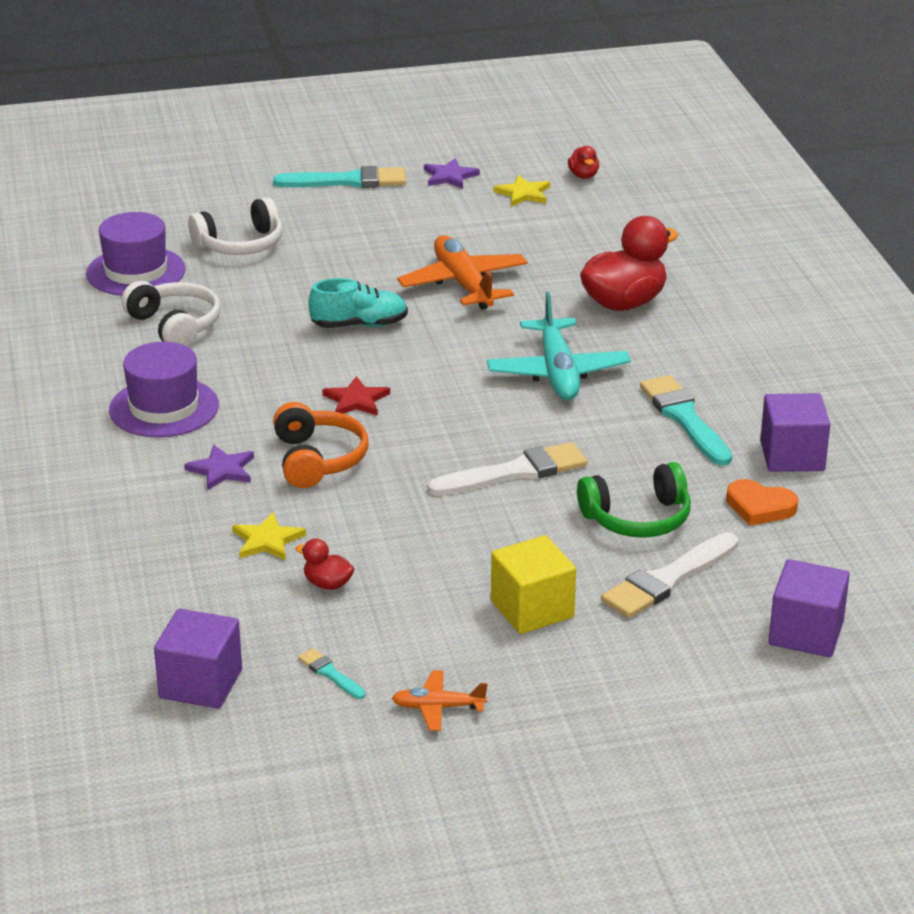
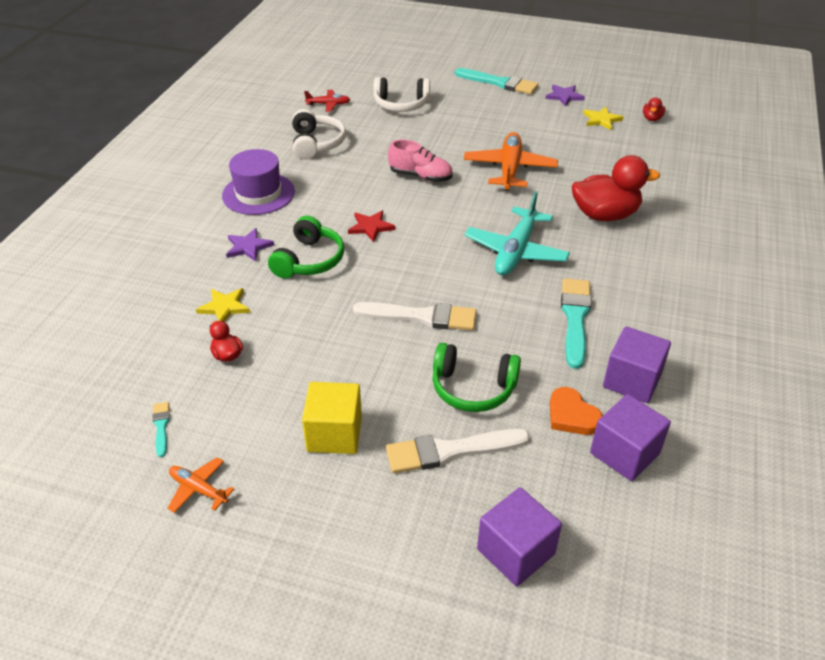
camera: 30 degrees right, 10 degrees up
purple hat [86,212,186,296] -> red plane [304,90,350,112]
purple cube [154,609,242,709] -> purple cube moved to [590,394,671,481]
orange headphones [273,402,368,488] -> green headphones [268,216,344,279]
turquoise shoe [309,278,408,328] -> pink shoe [388,140,453,182]

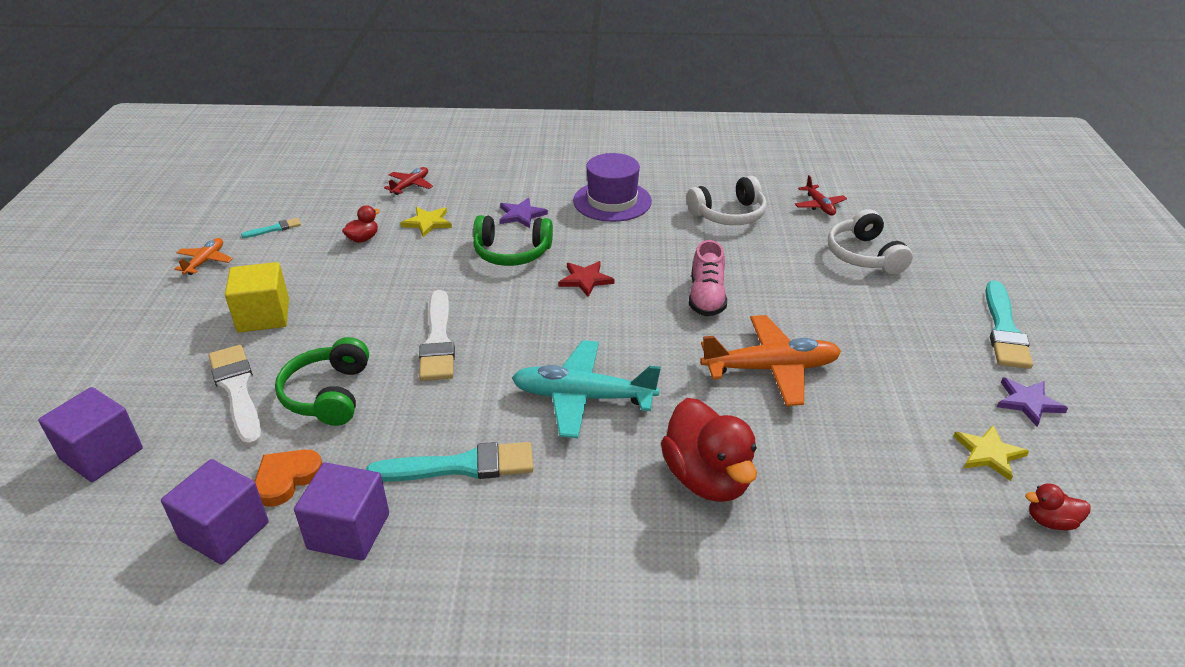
camera: 75 degrees right, 5 degrees down
none -> red plane [384,167,433,195]

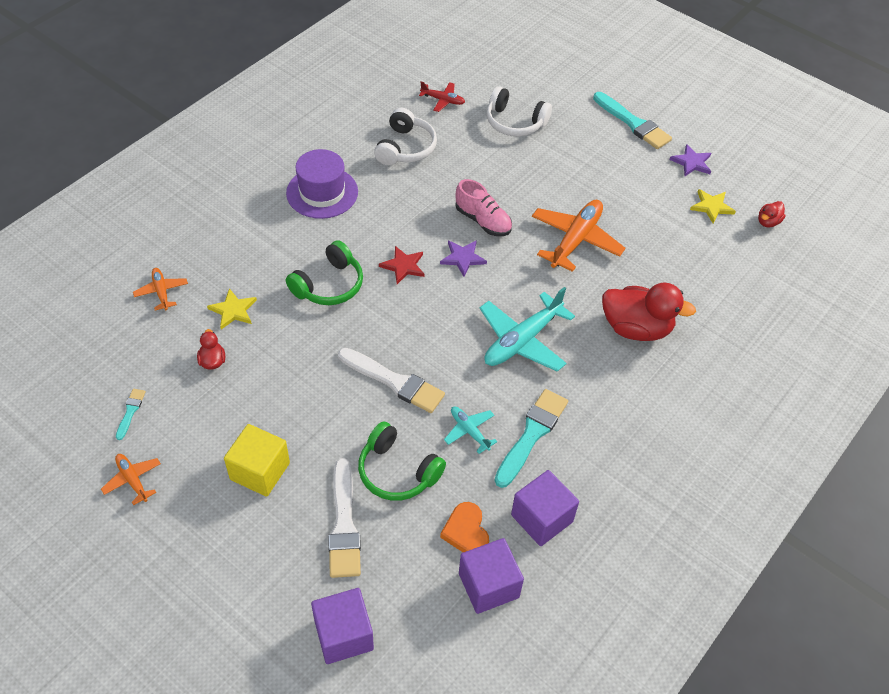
camera: 55 degrees left, 15 degrees up
white brush [209,345,262,447] -> white brush turned 105 degrees counterclockwise [328,458,361,578]
red plane [384,167,433,195] -> orange plane [133,268,188,310]
purple star [499,198,548,228] -> purple star moved to [440,240,487,276]
none -> turquoise plane [444,406,498,454]

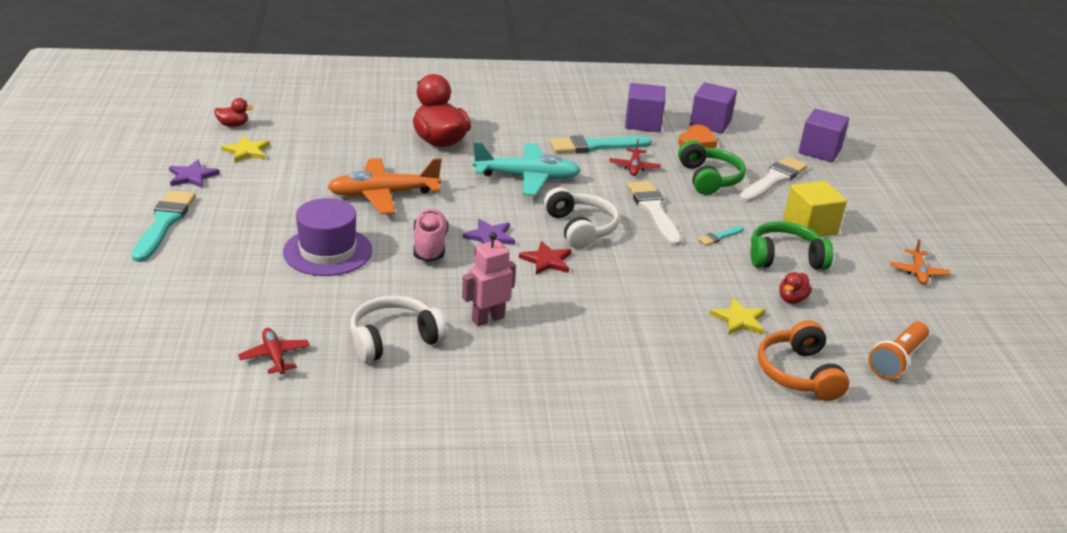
camera: 135 degrees left, 20 degrees down
turquoise brush [116,389,146,440] -> turquoise brush moved to [697,226,744,246]
orange plane [133,268,188,310] -> orange headphones [758,320,849,401]
purple hat [286,149,358,219] -> purple hat moved to [283,198,372,276]
green headphones [286,240,363,305] -> green headphones moved to [751,221,833,270]
turquoise plane [444,406,498,454] -> red plane [609,139,661,176]
white headphones [487,86,552,137] -> white headphones moved to [544,187,619,249]
none -> pink robot [462,232,516,327]
none -> orange flashlight [868,321,929,380]

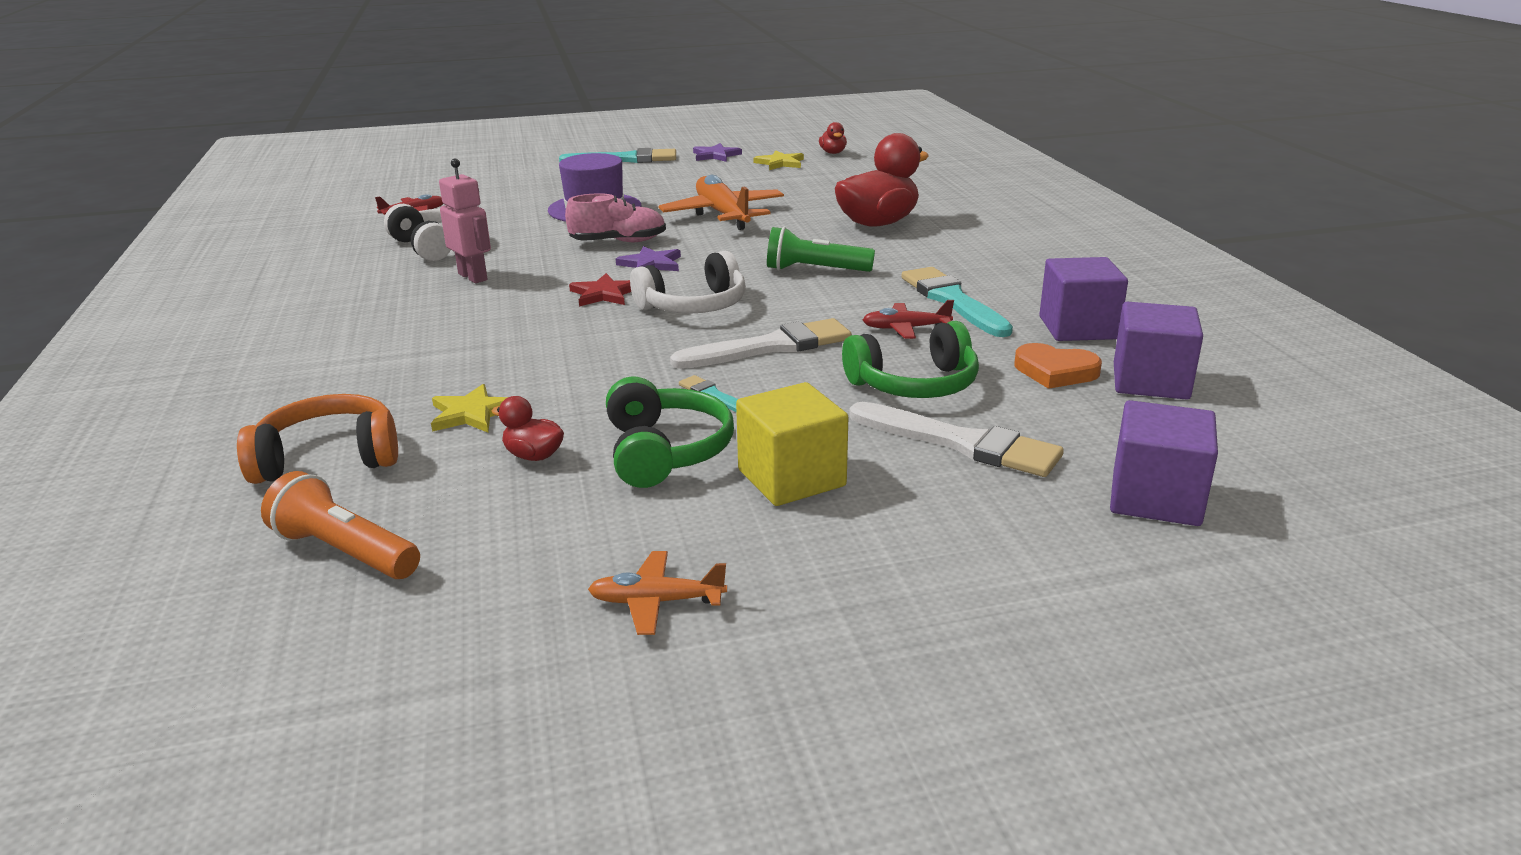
camera: 85 degrees right, 5 degrees down
turquoise plane [473,142,581,196] -> green flashlight [767,227,875,272]

